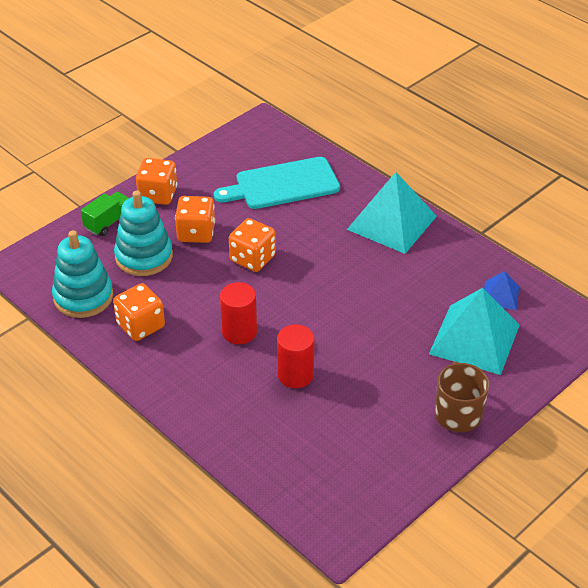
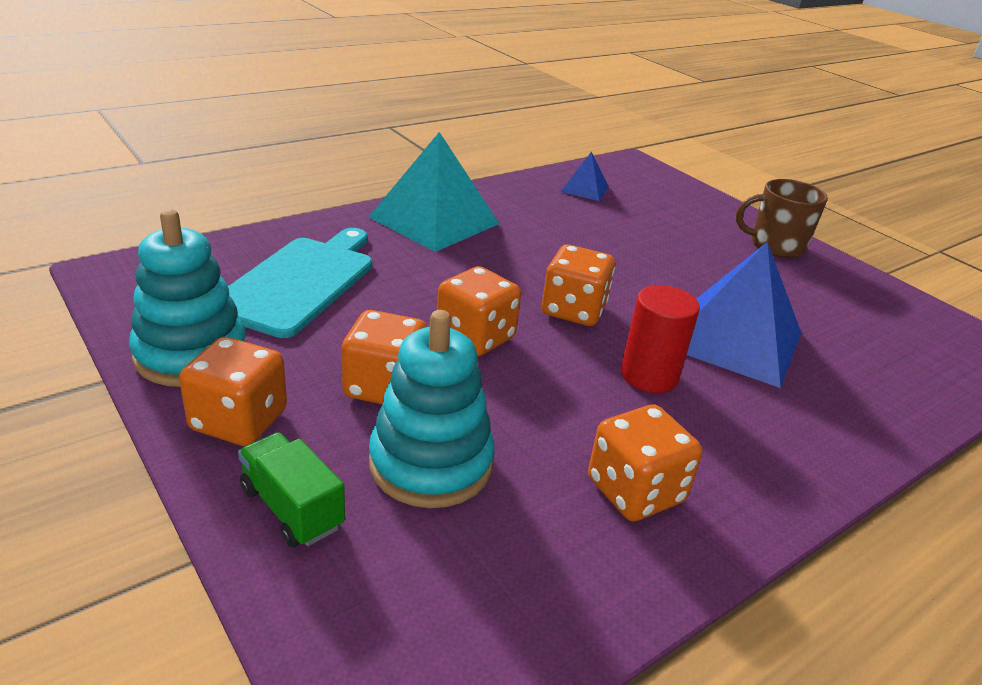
camera: 85 degrees left, 10 degrees down
turquoise stacking toy [52,230,113,318] -> turquoise stacking toy moved to [129,209,247,387]
turquoise cutting board [214,157,340,209] -> turquoise cutting board turned 150 degrees counterclockwise [228,228,372,338]
red cylinder [277,324,314,388] -> blue pyramid [687,242,801,388]
turquoise pyramid [429,288,520,375] -> none
none -> orange dice [542,245,615,326]

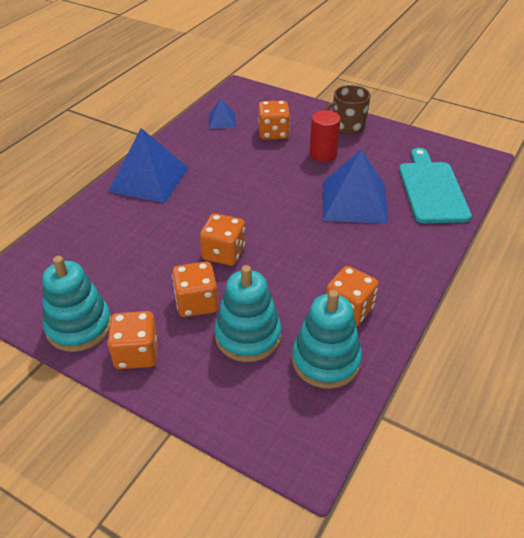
camera: 20 degrees left, 10 degrees up
turquoise cutting board [228,228,372,338] -> turquoise cutting board moved to [399,148,472,223]
green truck [238,432,345,547] -> none
turquoise pyramid [369,132,499,252] -> blue pyramid [108,128,188,203]
orange dice [542,245,615,326] -> orange dice moved to [258,100,290,140]
red cylinder [621,285,700,393] -> red cylinder moved to [309,110,341,162]
none -> turquoise stacking toy [292,290,362,389]

